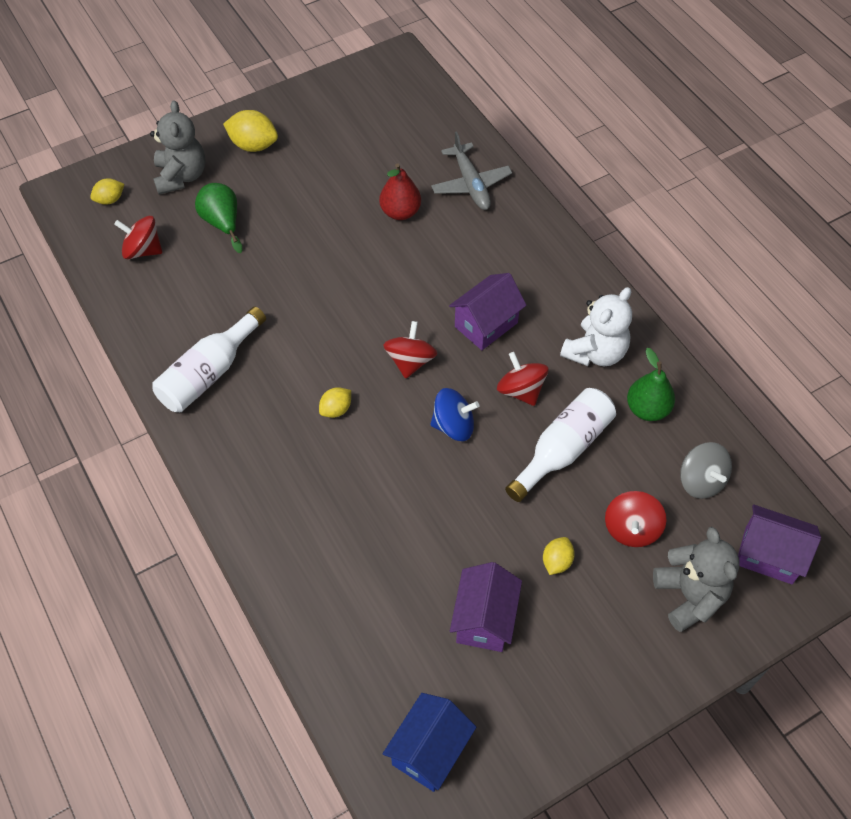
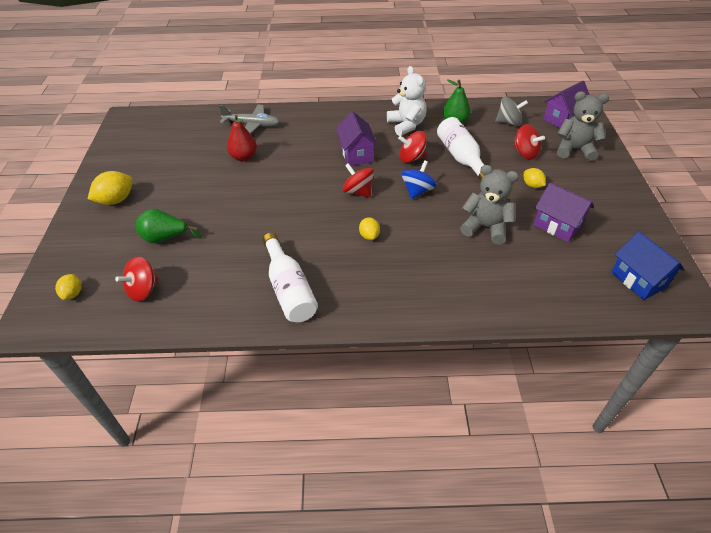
camera: 60 degrees left, 10 degrees down
grey teddy bear [150,100,205,195] -> grey teddy bear moved to [460,165,519,244]

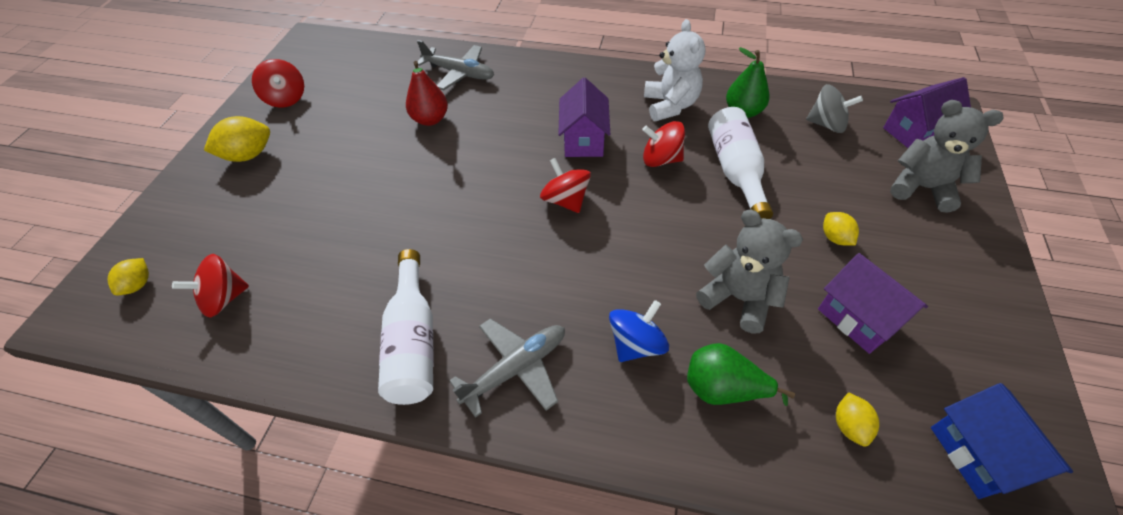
camera: 15 degrees right, 5 degrees up
green pear [136,209,202,243] -> green pear moved to [687,343,795,406]
yellow lemon [359,217,380,240] -> yellow lemon moved to [836,392,879,446]
blue spinning top [401,160,437,199] -> blue spinning top moved to [609,300,669,362]
red spinning top [513,124,545,160] -> red spinning top moved to [252,59,304,108]
none -> grey plane [449,318,565,418]

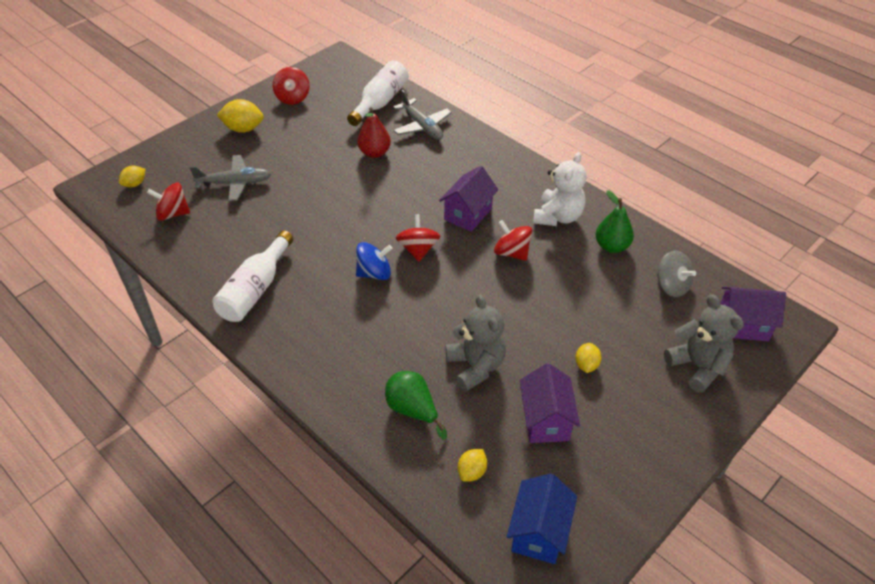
camera: 30 degrees right, 5 degrees down
grey plane [449,318,565,418] -> grey plane moved to [190,155,271,202]
blue spinning top [609,300,669,362] -> blue spinning top moved to [356,242,392,280]
white bottle [708,107,773,219] -> white bottle moved to [347,61,409,126]

